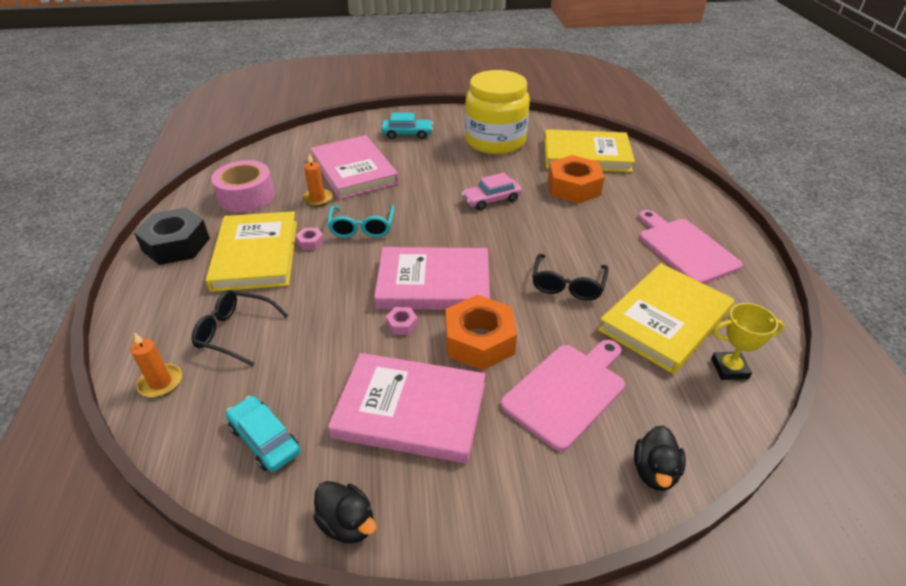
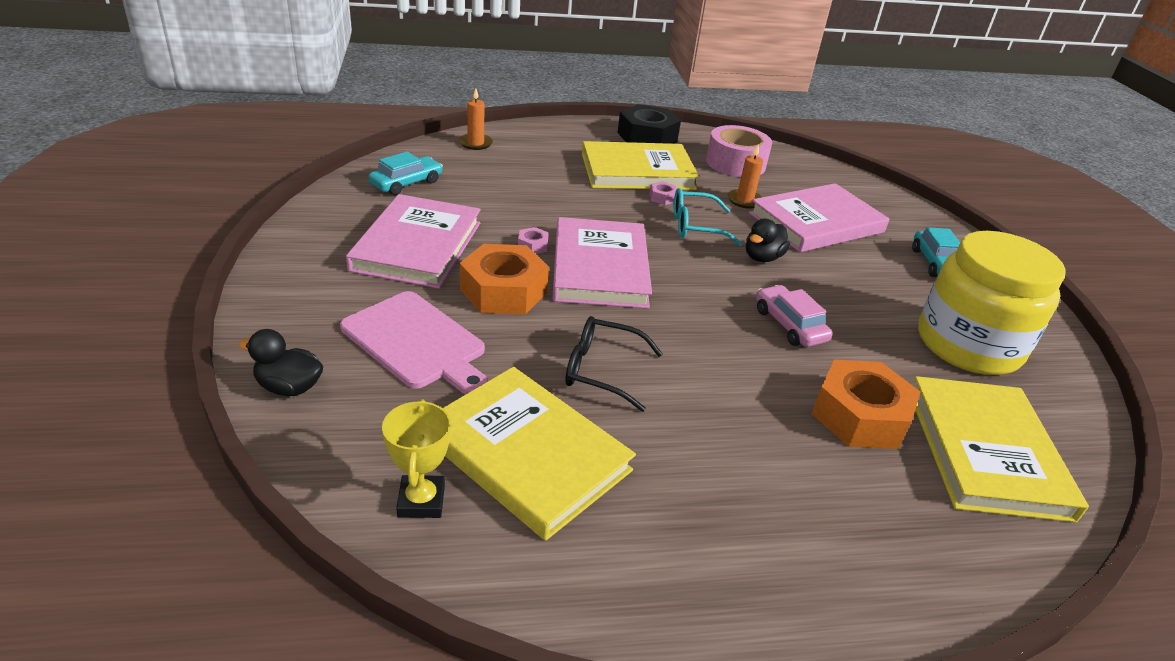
camera: 85 degrees right, 5 degrees down
black glasses [192,290,289,366] -> none
black duck [313,481,376,544] -> black duck moved to [746,219,790,262]
pink cutting board [638,210,743,284] -> none

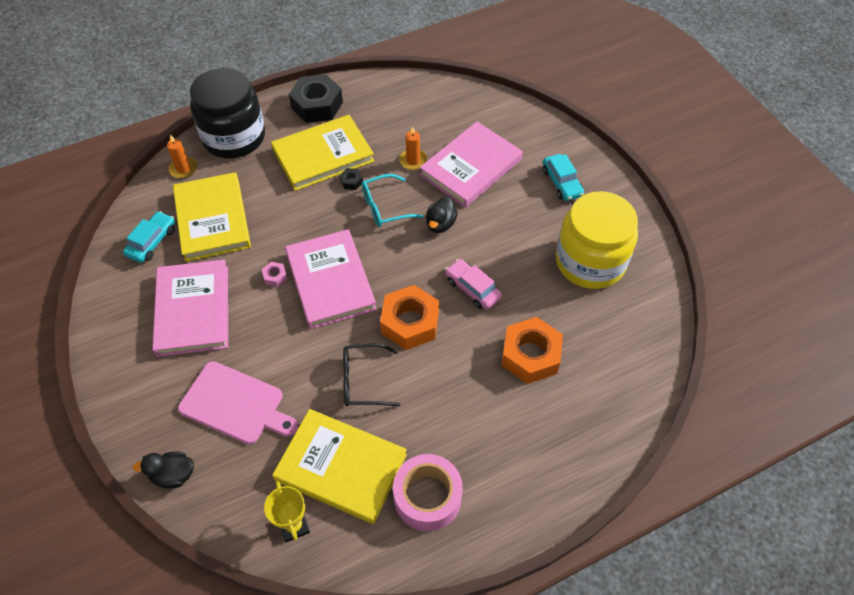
camera: 15 degrees left, 20 degrees up
orange nut [460,244,549,315] -> orange nut moved to [380,285,439,350]
pink nut [649,182,677,205] -> black nut [340,168,363,190]
pink tape [706,125,772,177] -> pink tape moved to [393,454,463,531]
yellow book [915,376,1089,523] -> yellow book moved to [173,172,251,262]
none -> black jar [190,68,265,158]

